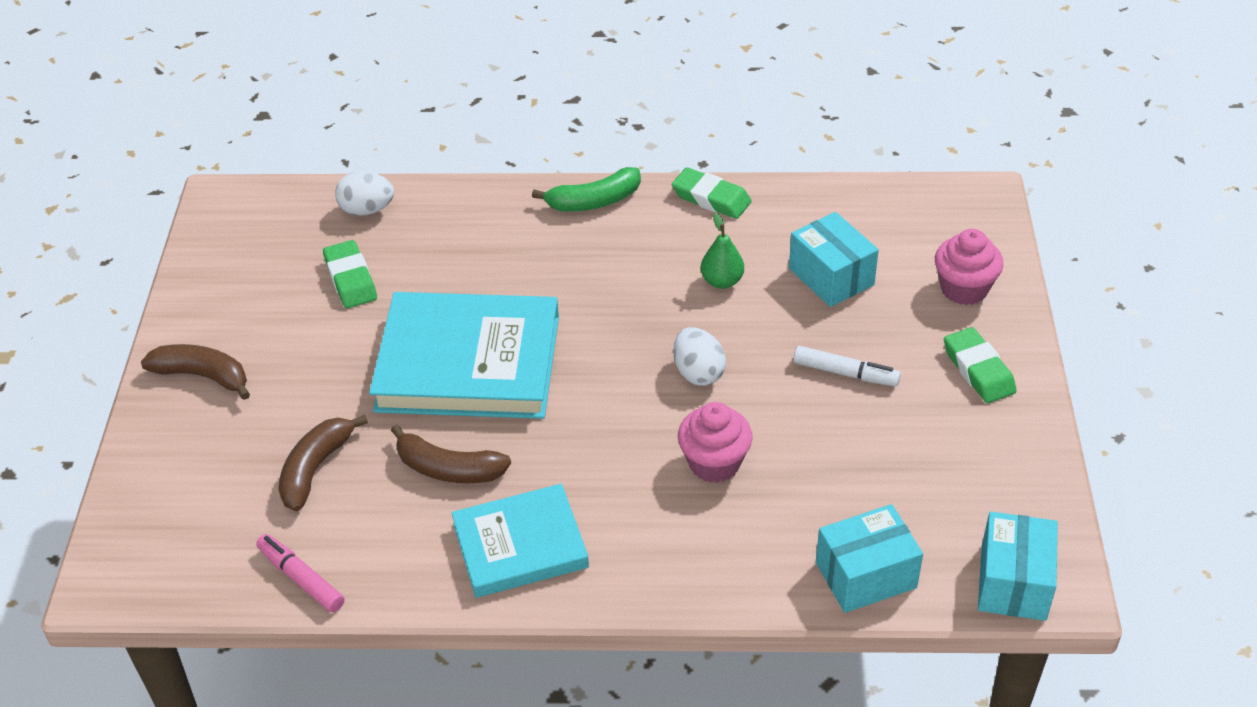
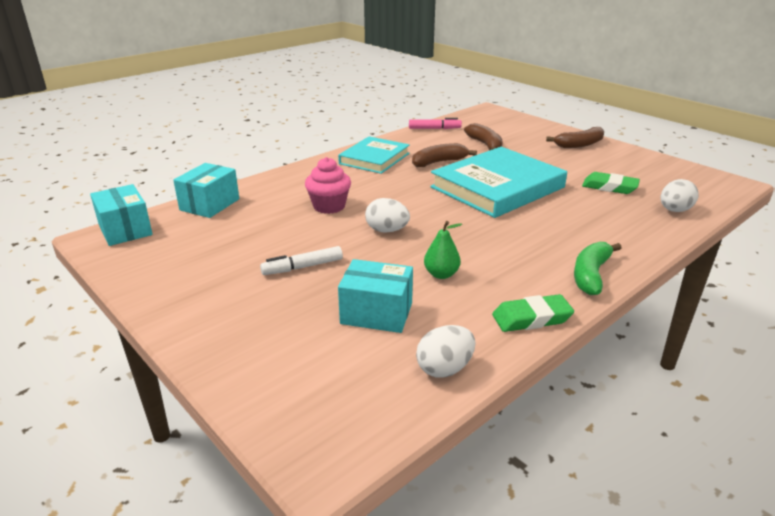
camera: 135 degrees right, 15 degrees down
pink cupcake [935,229,1003,305] -> none
green eraser [944,327,1017,403] -> none
none -> white egg [416,325,475,378]

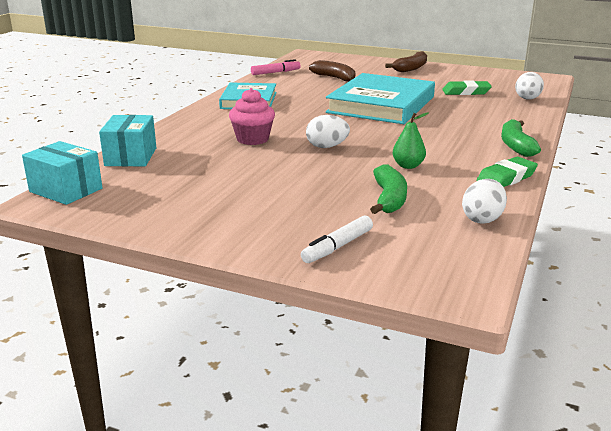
camera: 25 degrees left, 5 degrees down
white marker [260,246,343,275] -> white marker moved to [301,216,373,263]
turquoise box [338,259,413,333] -> green banana [370,165,407,214]
brown banana [412,143,477,167] -> none

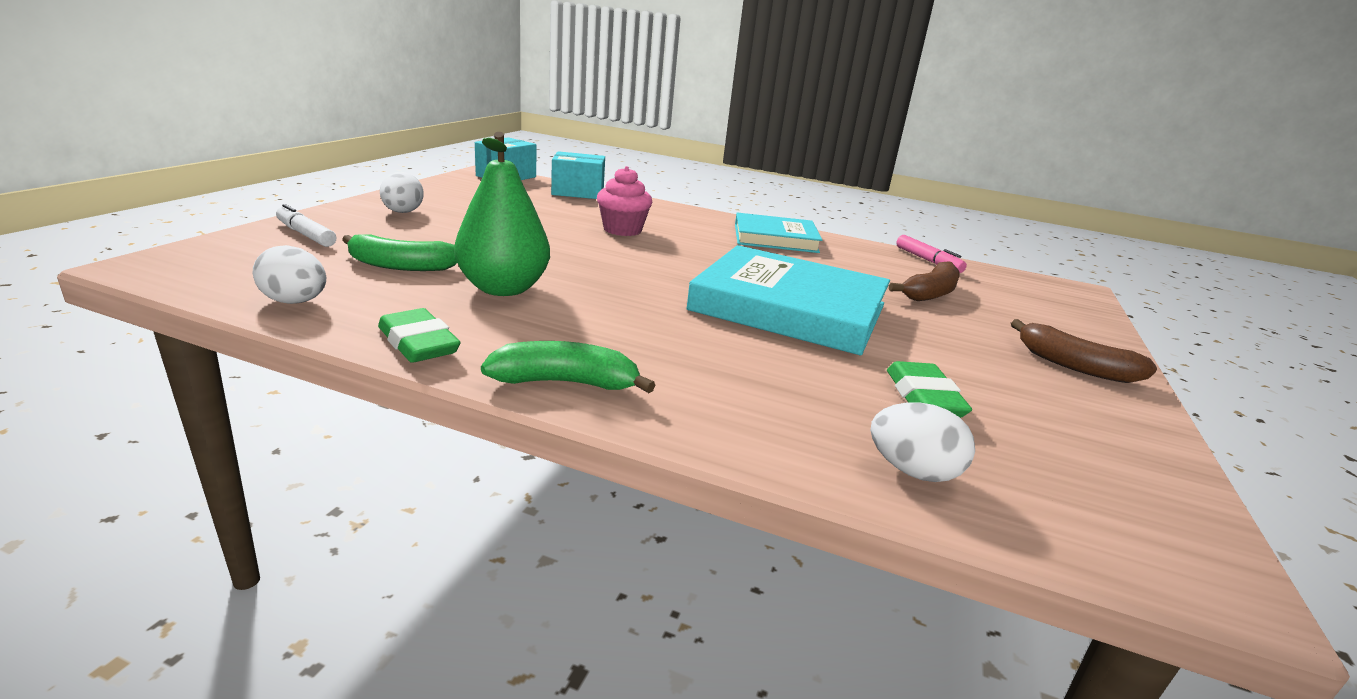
camera: 85 degrees right, 0 degrees up
white egg [306,115,350,148] -> white egg moved to [380,172,424,213]
green pear [393,112,429,169] -> green pear [454,132,550,296], size x1.91

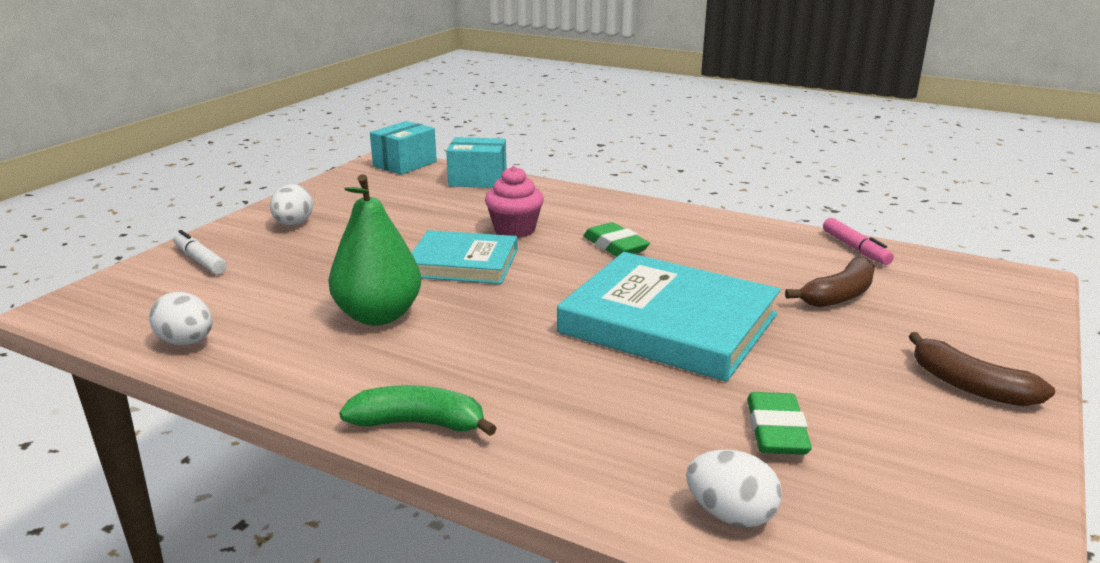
camera: 10 degrees right, 0 degrees up
green banana [342,234,457,271] -> none
green eraser [378,308,461,363] -> green eraser moved to [583,222,650,257]
turquoise book [735,213,822,253] -> turquoise book moved to [412,230,517,284]

